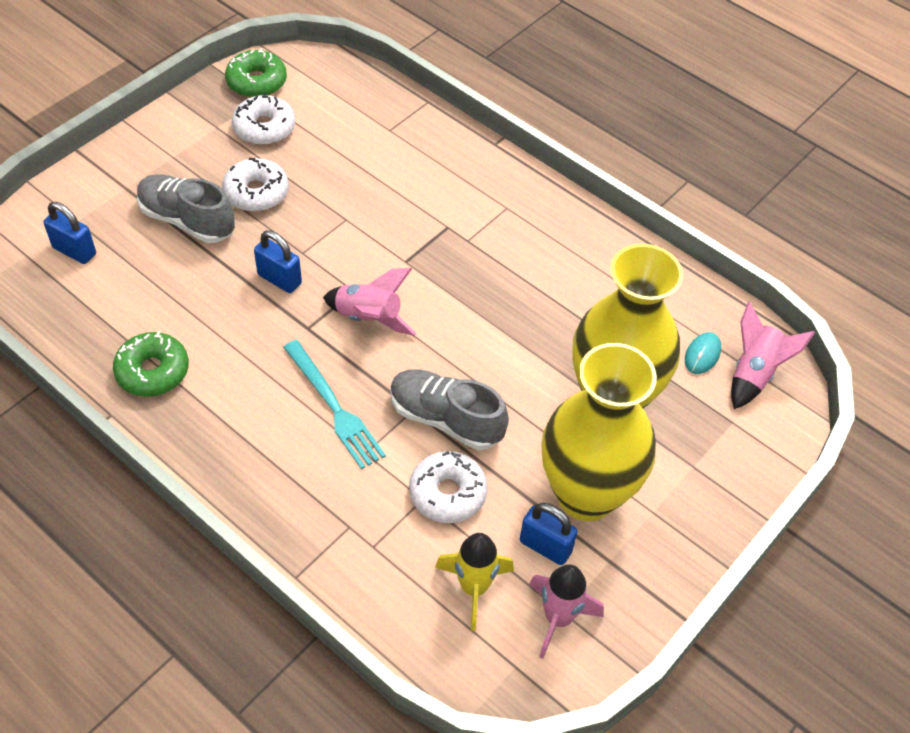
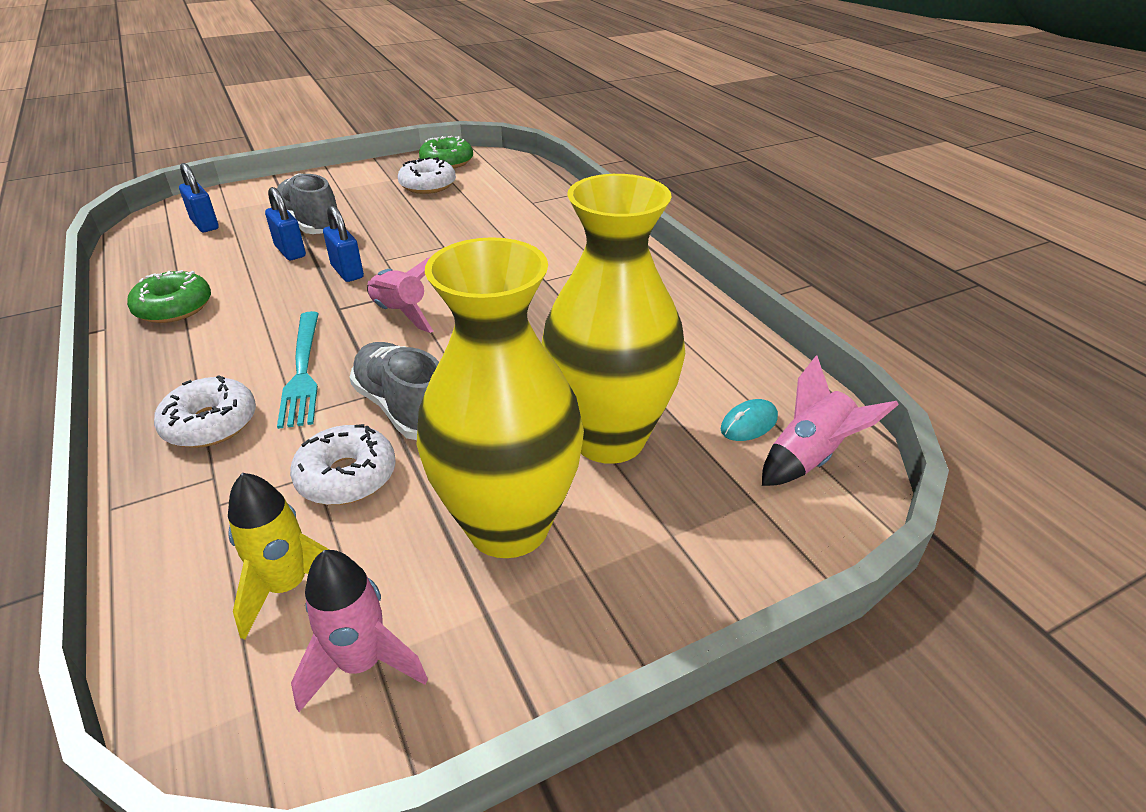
camera: 25 degrees right, 15 degrees down
white donut [222,158,289,212] -> white donut moved to [154,375,256,448]
blue padlock [520,503,578,565] -> blue padlock moved to [265,187,306,260]

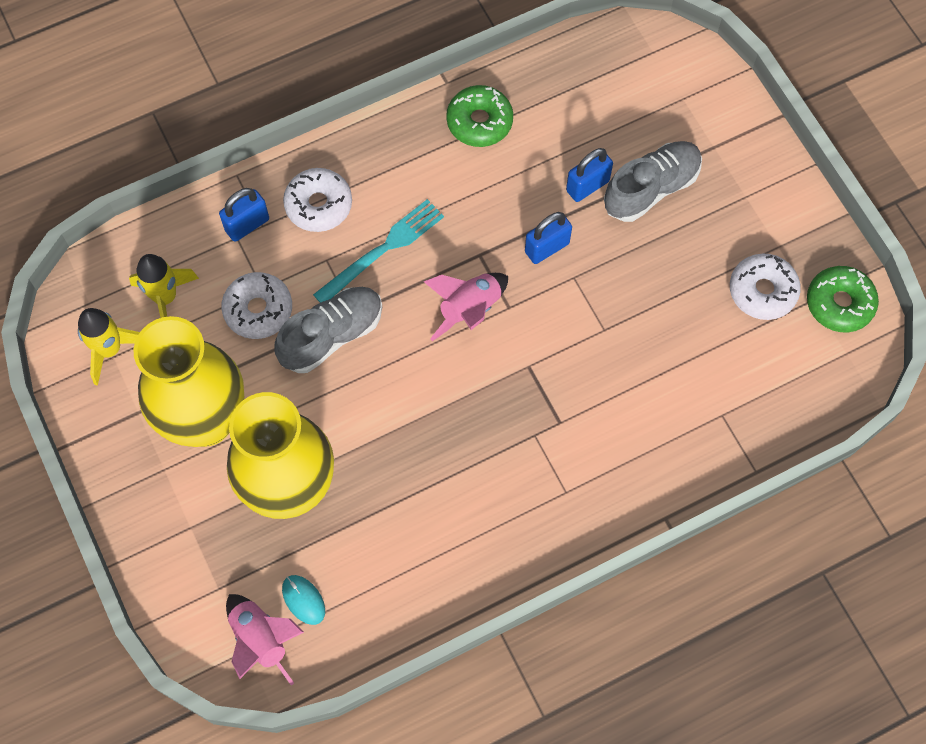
camera: 90 degrees right, 30 degrees up
blue padlock [179,163,219,232] -> blue padlock moved to [219,188,269,242]
turquoise fork [277,311,319,429] -> turquoise fork turned 150 degrees clockwise [313,199,444,303]
pink rocket [291,550,428,712] -> yellow rocket [78,308,140,386]

